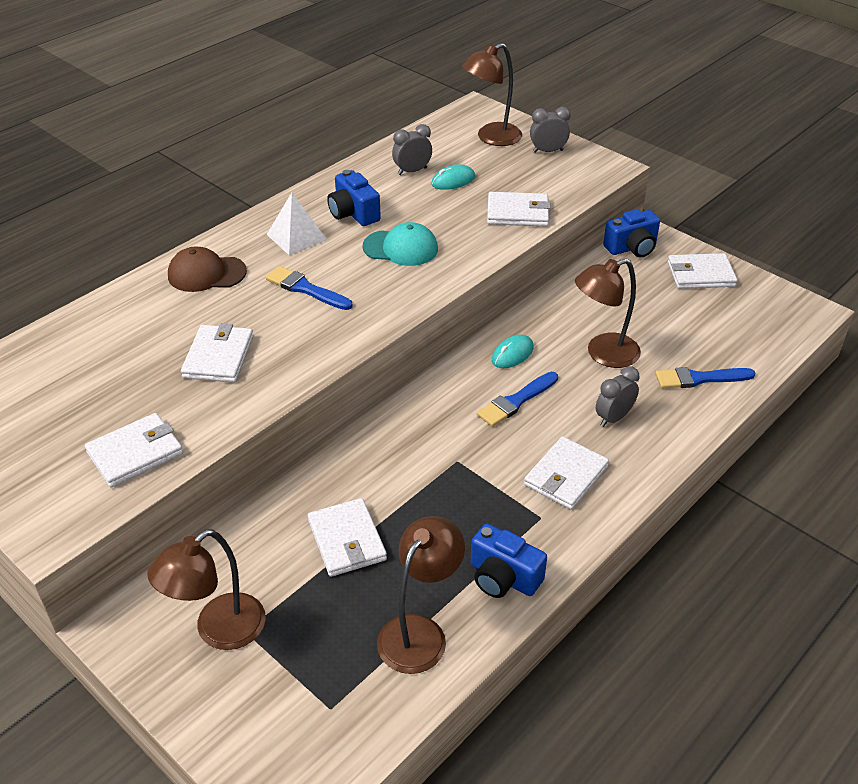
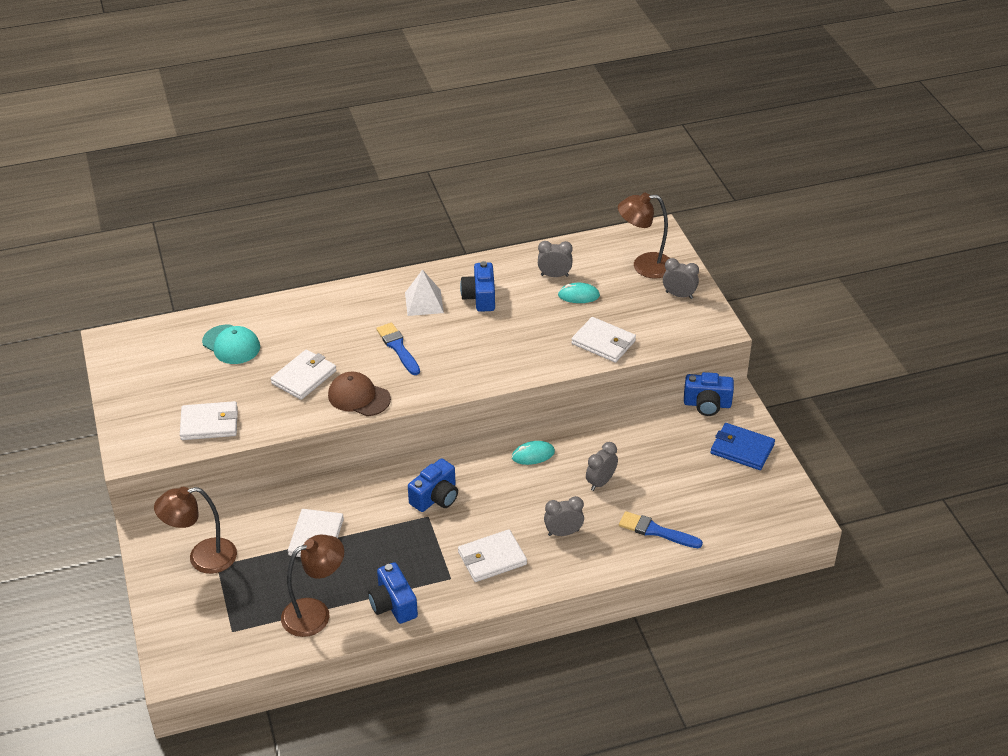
camera: 30 degrees right, 0 degrees up
brown cap [168,247,247,292] -> brown cap moved to [328,371,391,416]
turquoise cap [362,222,438,266] -> turquoise cap moved to [202,324,260,364]
blue brush [477,372,558,427] -> none
brown lamp [575,258,641,368] -> grey clock [586,442,618,491]
white wallet [668,253,737,289] -> blue wallet [711,423,775,470]
none -> blue camera [408,458,458,512]

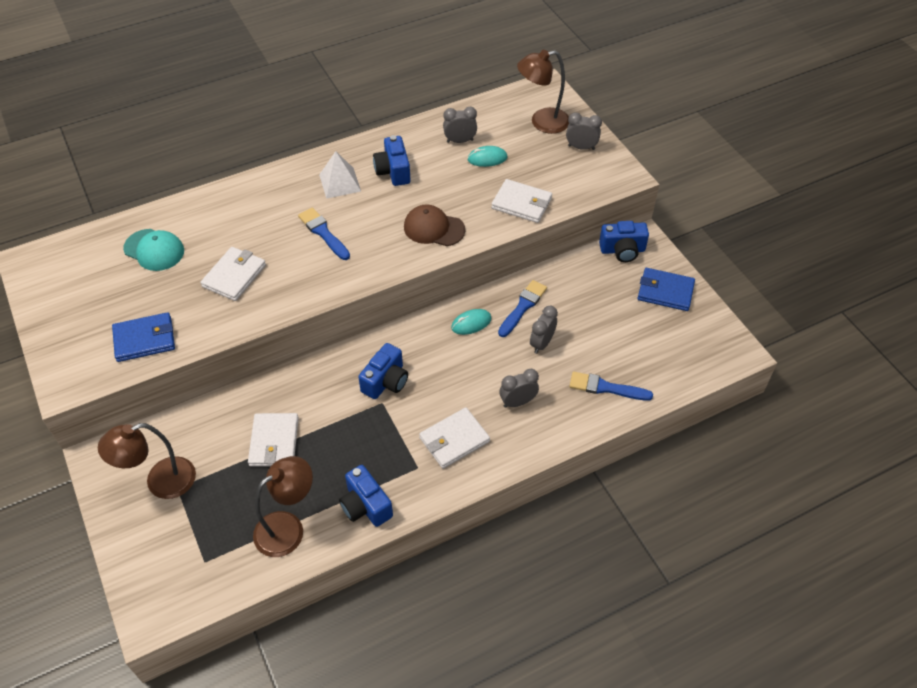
camera: 10 degrees left, 10 degrees up
white wallet [180,401,238,440] -> blue wallet [112,312,175,362]
brown cap [328,371,391,416] -> brown cap moved to [404,204,465,246]
none -> blue brush [498,280,547,337]

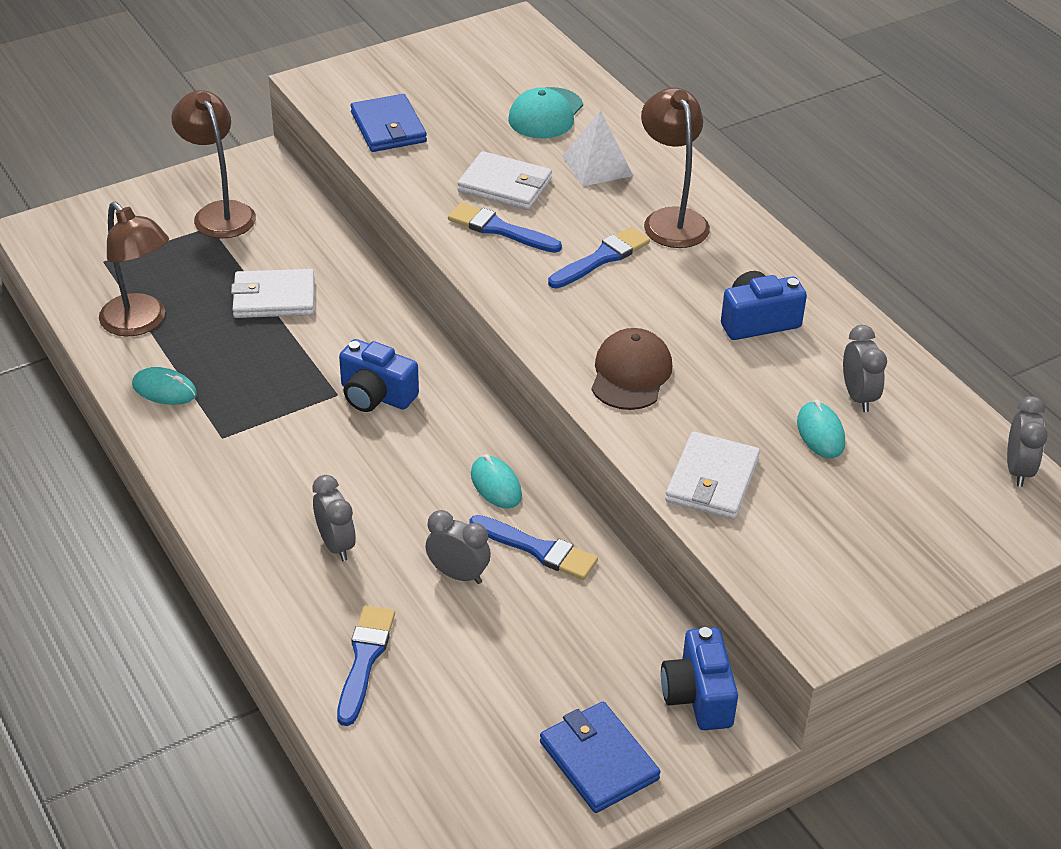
camera: 85 degrees right, 10 degrees down
white pyramid [319,151,361,199] -> white pyramid moved to [562,111,633,186]
blue camera [339,465,393,527] -> turquoise mouse [132,367,197,405]
white wallet [419,407,490,469] -> none
brown lamp [517,50,569,134] -> brown lamp moved to [641,88,710,248]
grey clock [566,112,602,150] -> grey clock moved to [1007,396,1048,487]
blue wallet [638,268,695,311] -> blue wallet turned 45 degrees counterclockwise [540,701,661,813]
none -> blue brush [448,203,562,253]

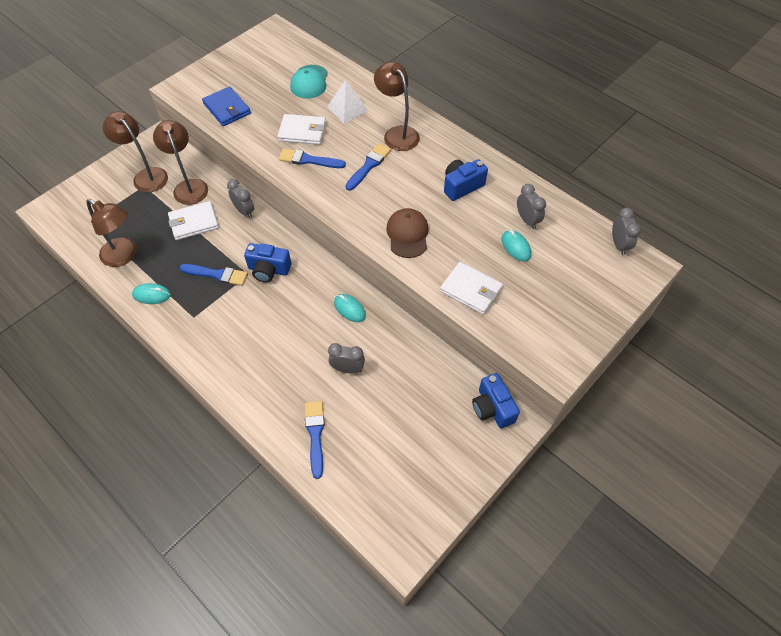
camera: 15 degrees left, 15 degrees up
grey clock [312,475,356,561] -> grey clock moved to [227,179,254,218]
blue brush [470,515,598,580] -> blue brush moved to [179,264,248,286]
blue wallet [540,701,661,813] -> none
white wallet [665,431,760,519] -> white wallet turned 60 degrees counterclockwise [440,262,503,315]
none -> brown lamp [153,120,208,205]

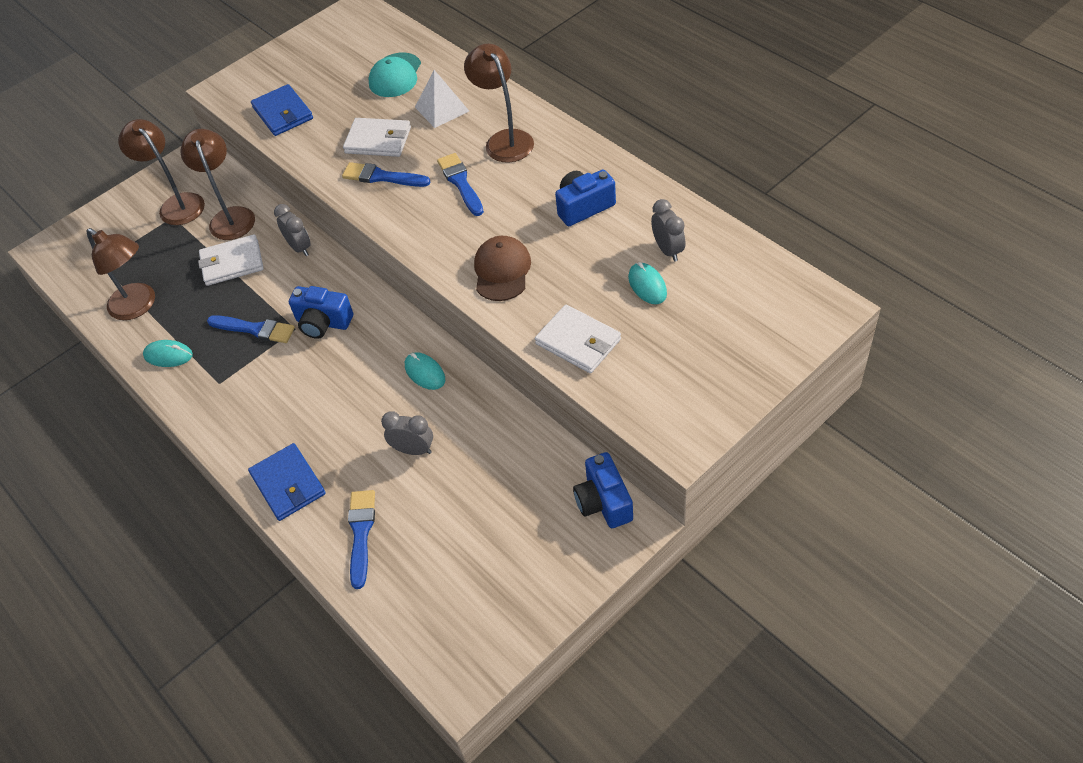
camera: 10 degrees right, 5 degrees down
blue brush [345,144,391,191] -> blue brush turned 60 degrees counterclockwise [437,153,484,216]
grey clock [612,208,641,255] -> none
none -> blue wallet [248,443,326,521]

